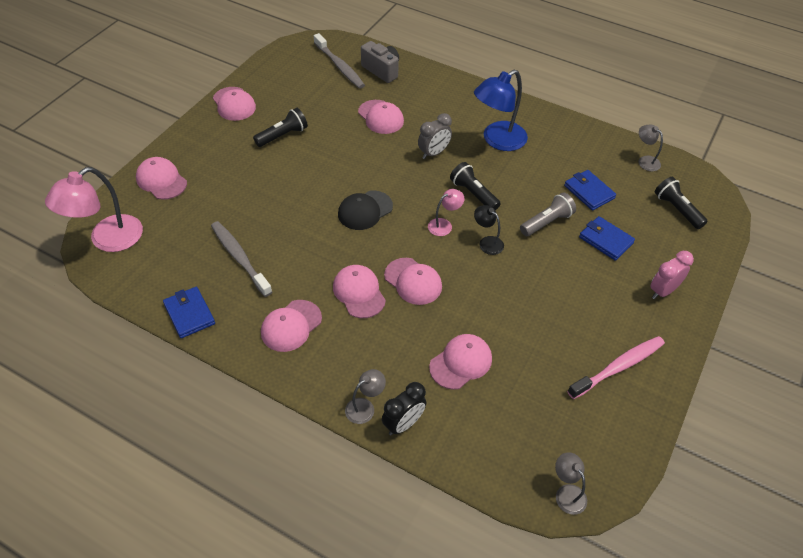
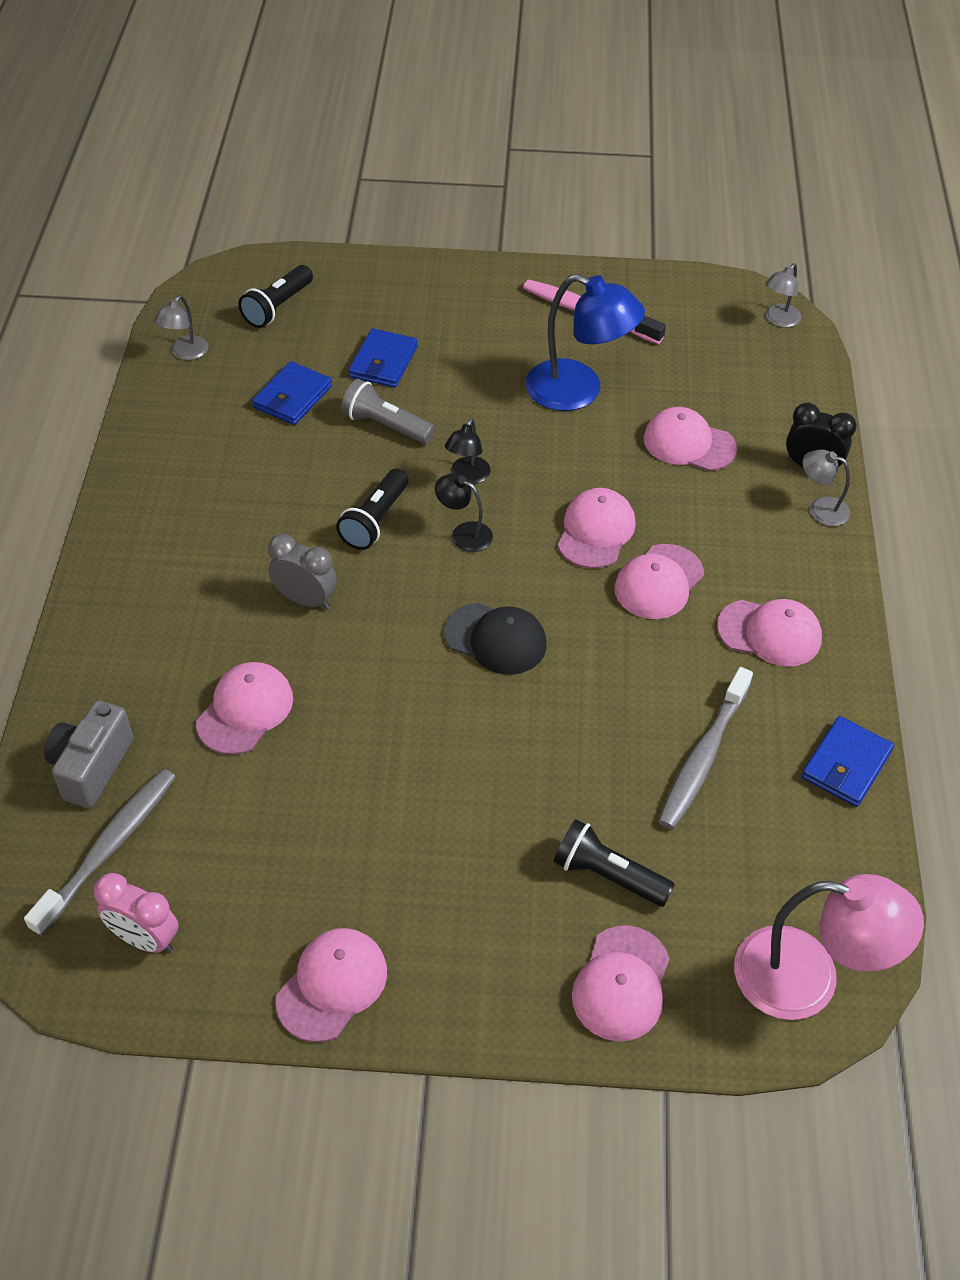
camera: 115 degrees left, 0 degrees up
black flashlight [253,108,308,147] -> black flashlight moved to [554,819,675,907]
pink lamp [428,189,465,236] -> black lamp [435,473,493,552]
blue lamp [474,70,528,151] -> blue lamp moved to [525,274,645,411]
pink clock [651,251,694,299] -> pink clock moved to [94,873,179,953]

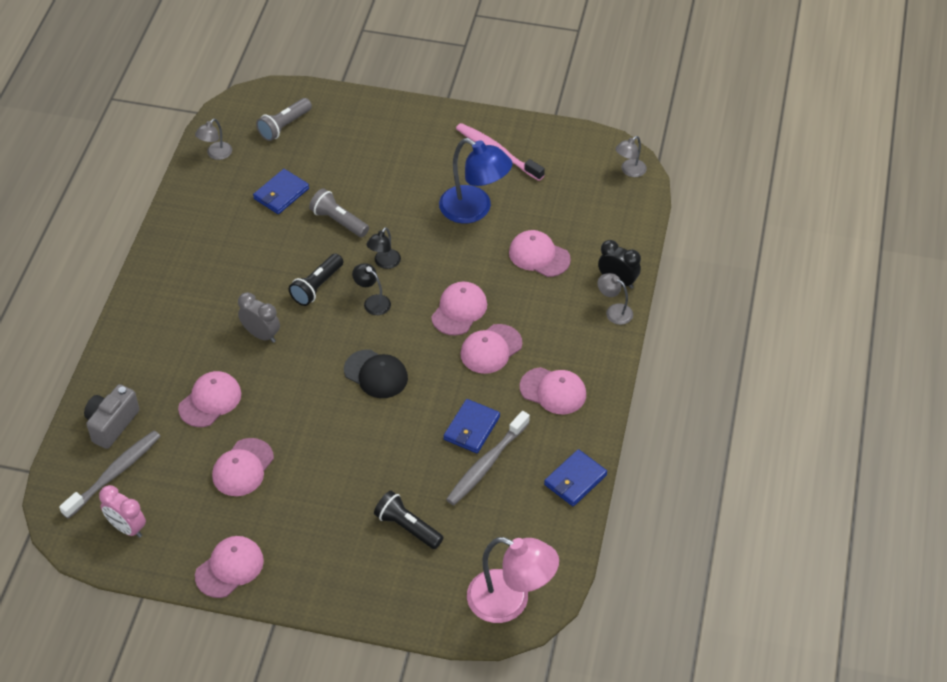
camera: 10 degrees right, 0 degrees up
black flashlight [238,265,313,328] -> grey flashlight [256,98,312,141]
blue wallet [349,328,418,388] -> blue wallet moved to [444,399,500,453]
pink cap [572,925,670,1041] -> pink cap moved to [212,438,274,496]

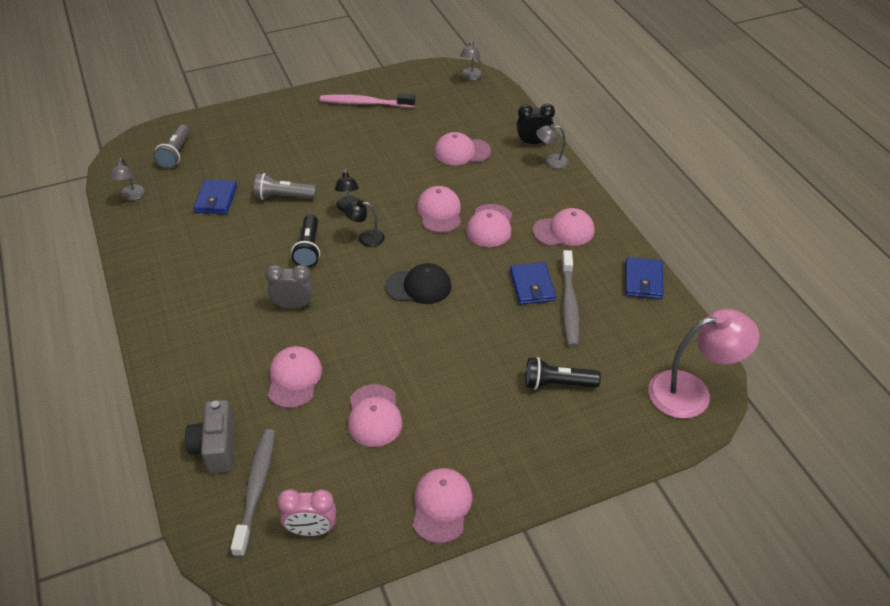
camera: 35 degrees left, 5 degrees down
blue lamp [439,138,513,224] -> none

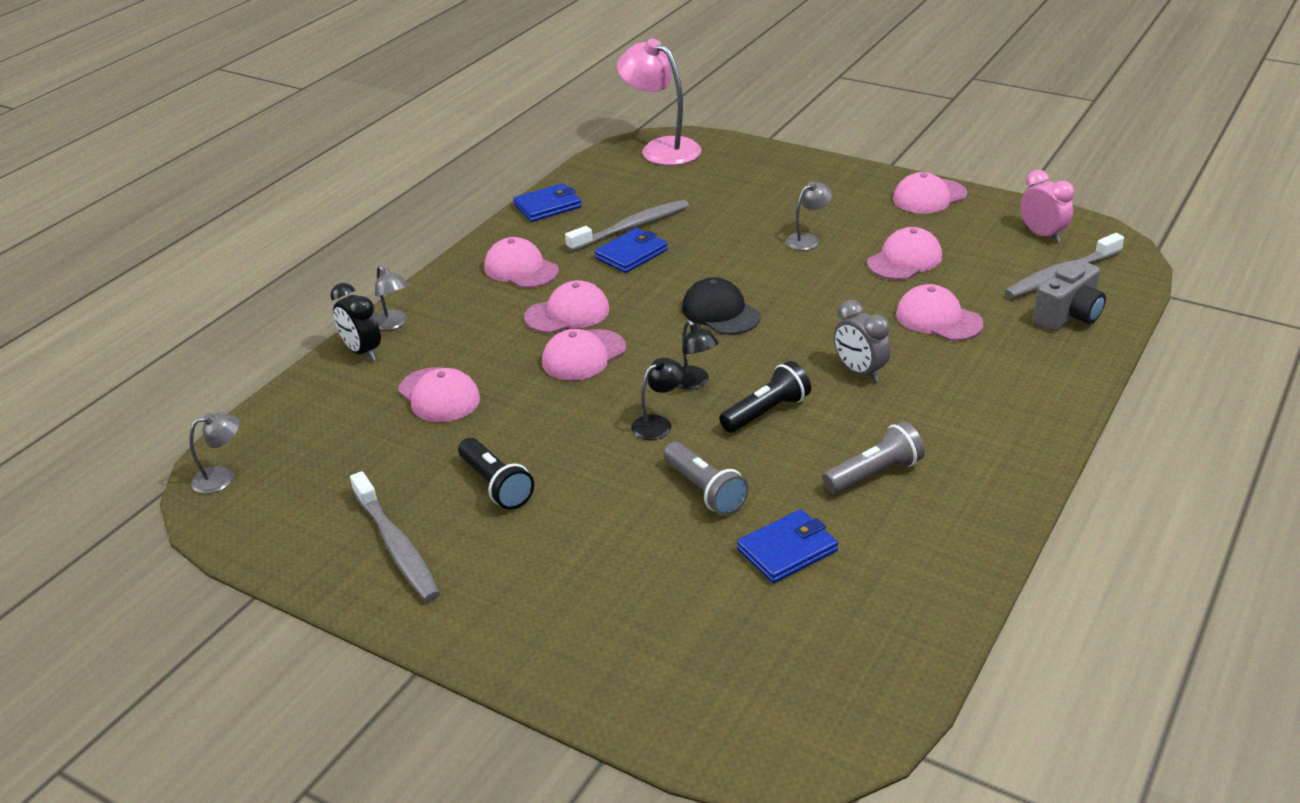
camera: 125 degrees left, 10 degrees down
grey lamp [109,158,145,201] -> grey lamp moved to [785,181,832,250]
grey flashlight [153,125,190,169] -> grey flashlight moved to [822,421,925,494]
pink cap [268,346,322,408] -> pink cap turned 75 degrees clockwise [896,284,984,341]
pink toothbrush [320,93,415,108] -> grey toothbrush [350,471,440,602]
black flashlight [526,357,601,390] -> black flashlight moved to [458,438,534,510]

